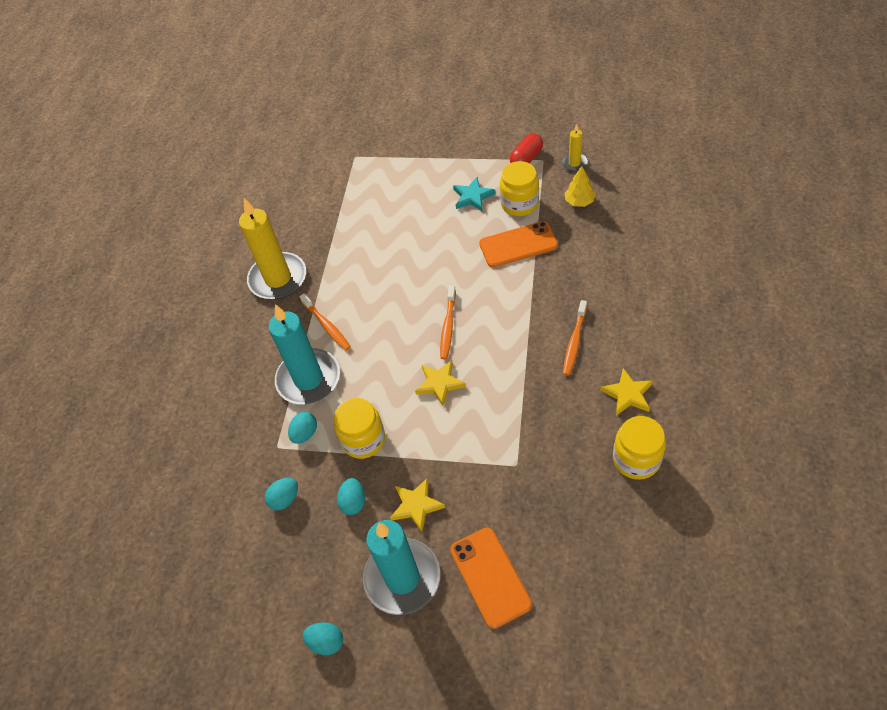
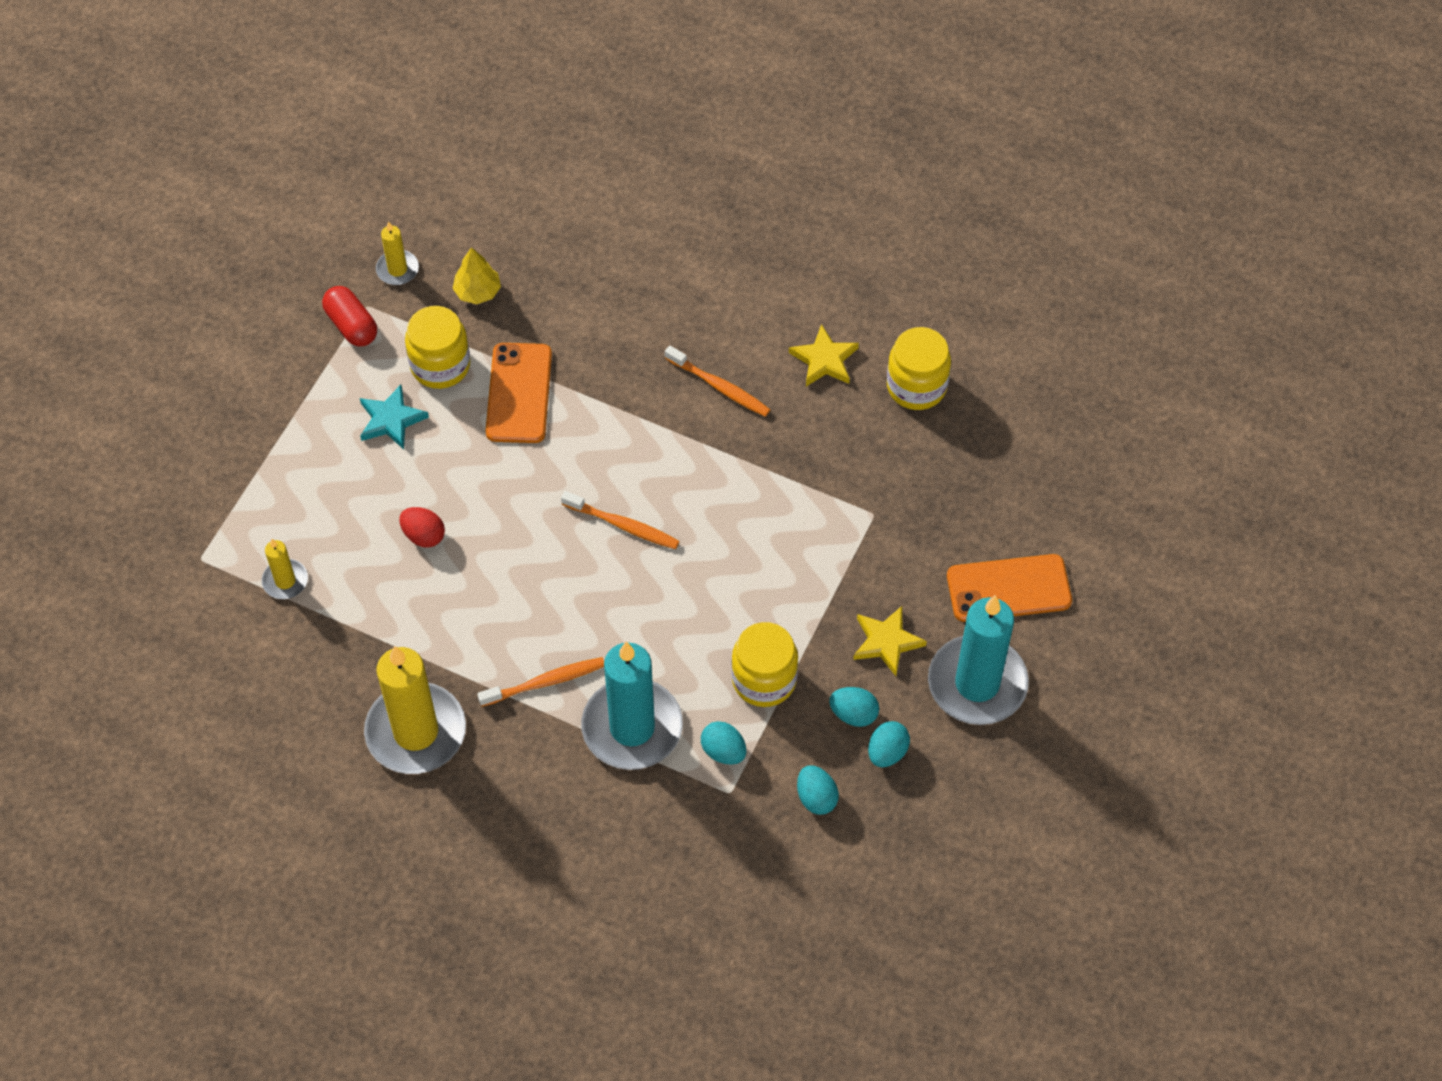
camera: 80 degrees left, 5 degrees up
turquoise egg [303,622,343,655] -> turquoise egg moved to [868,721,910,767]
yellow star [415,360,466,406] -> none
none -> yellow candle [262,539,308,599]
none -> red egg [399,507,445,548]

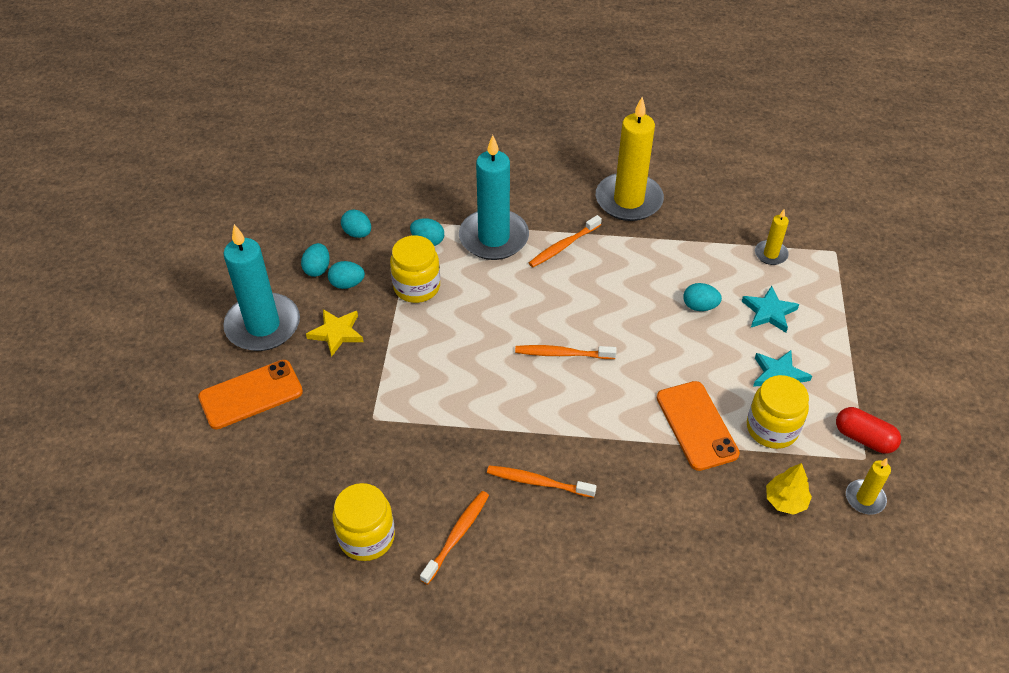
camera: 160 degrees right, 10 degrees down
red egg [399,507,445,548] -> turquoise egg [683,283,722,311]
yellow star [789,324,859,386] -> orange toothbrush [420,491,489,585]
none -> turquoise star [742,286,799,332]

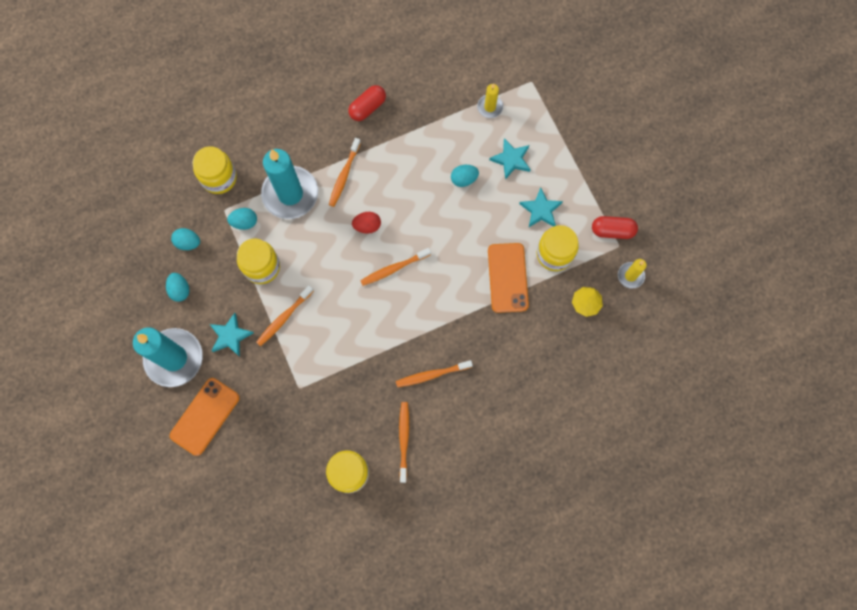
camera: 30 degrees left, 25 degrees up
yellow star [306,309,363,357] -> turquoise star [210,313,253,357]
turquoise egg [328,261,365,289] -> none
yellow candle [595,97,664,221] -> red capsule [348,85,386,121]
orange phone [657,381,740,471] -> orange phone turned 45 degrees clockwise [488,243,529,313]
none -> yellow jar [192,146,237,194]
none -> orange toothbrush [256,285,313,346]
none -> red egg [352,212,381,234]

